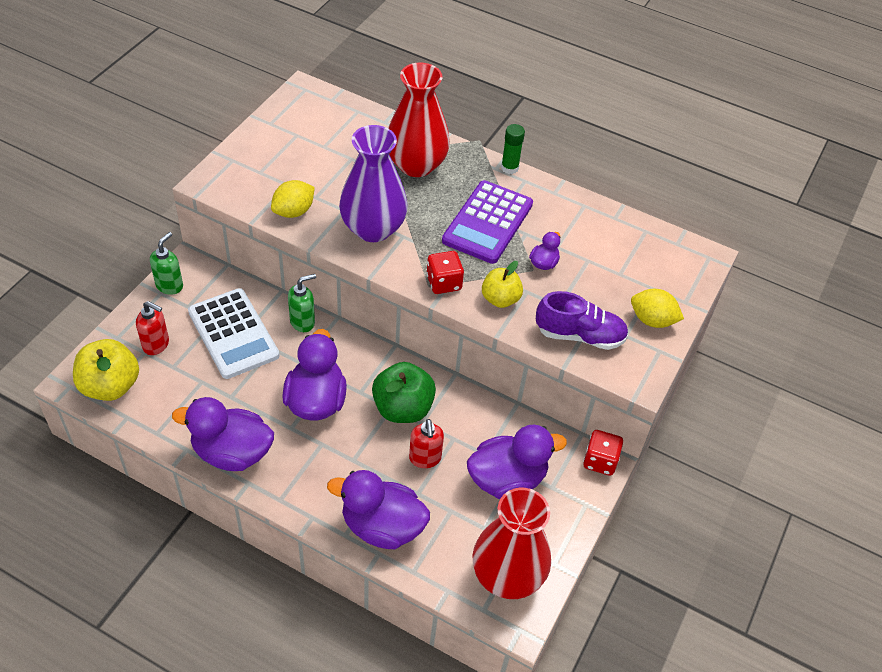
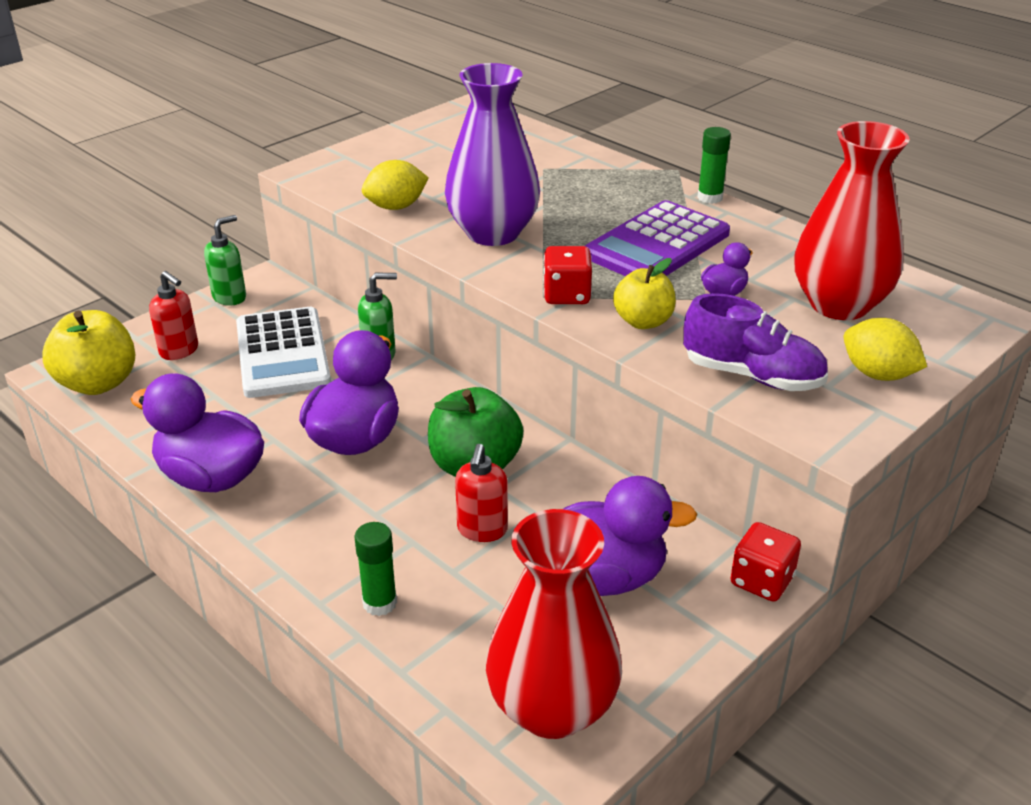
camera: 20 degrees right, 15 degrees down
purple duck [327,470,430,549] -> green glue stick [354,522,397,616]
red vase [388,63,450,177] -> red vase moved to [794,121,910,320]

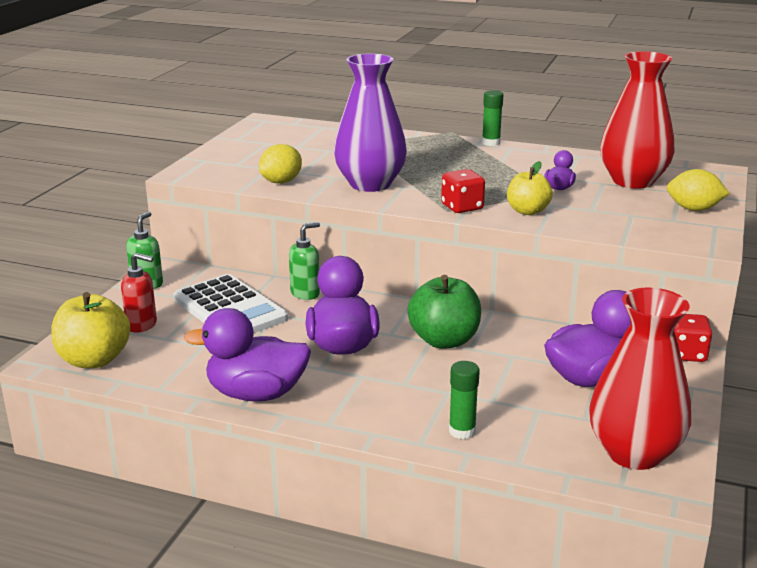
camera: 25 degrees left, 10 degrees down
red soap dispenser [455,444,508,542] -> none
purple calculator [585,200,730,276] -> none
purple shoe [683,293,828,391] -> none

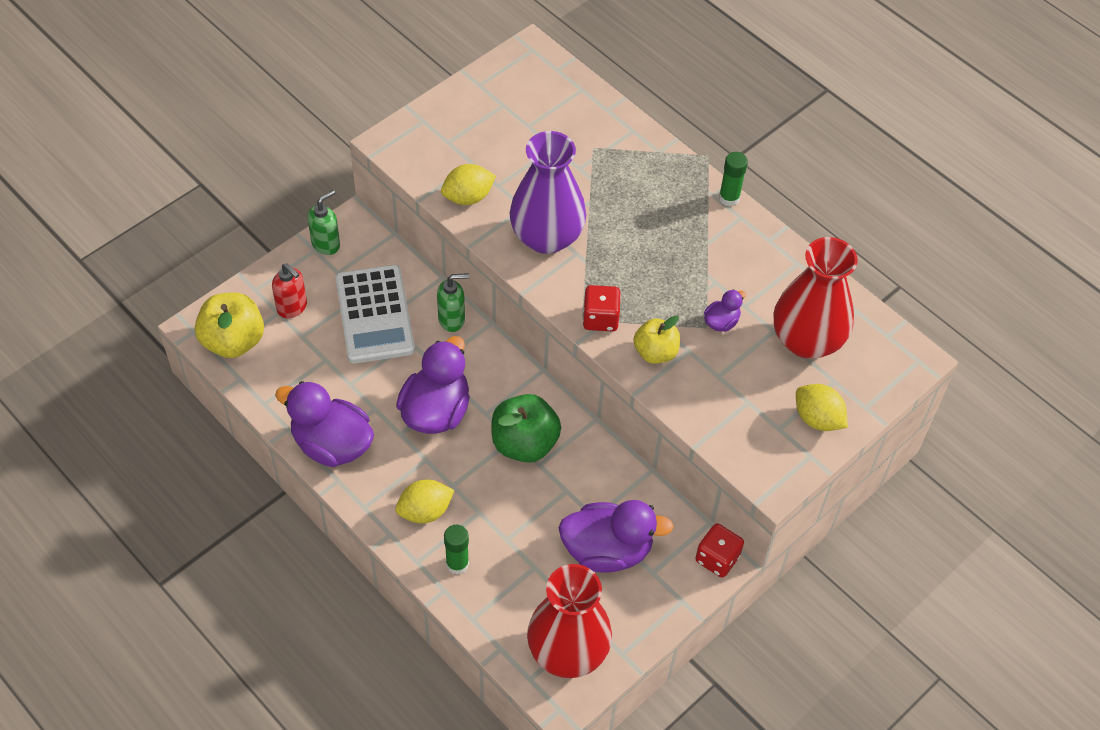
camera: 25 degrees right, 30 degrees up
none -> yellow lemon [395,479,455,524]

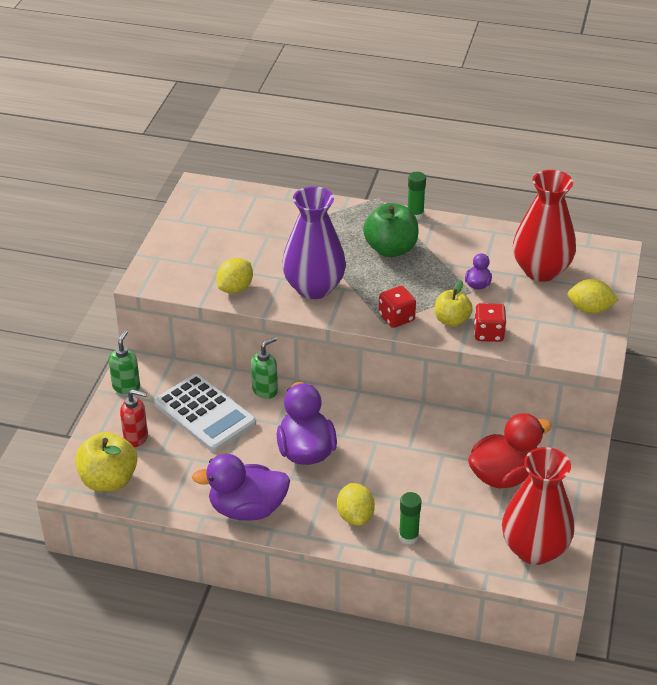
camera: 30 degrees left, 15 degrees down
yellow lemon [395,479,455,524] -> yellow lemon turned 45 degrees counterclockwise [337,483,375,526]
green apple [491,394,561,463] -> green apple moved to [363,203,418,257]
purple duck [558,500,674,573] -> red duck [468,413,552,489]
red dice [695,523,744,578] -> red dice moved to [474,303,506,342]

